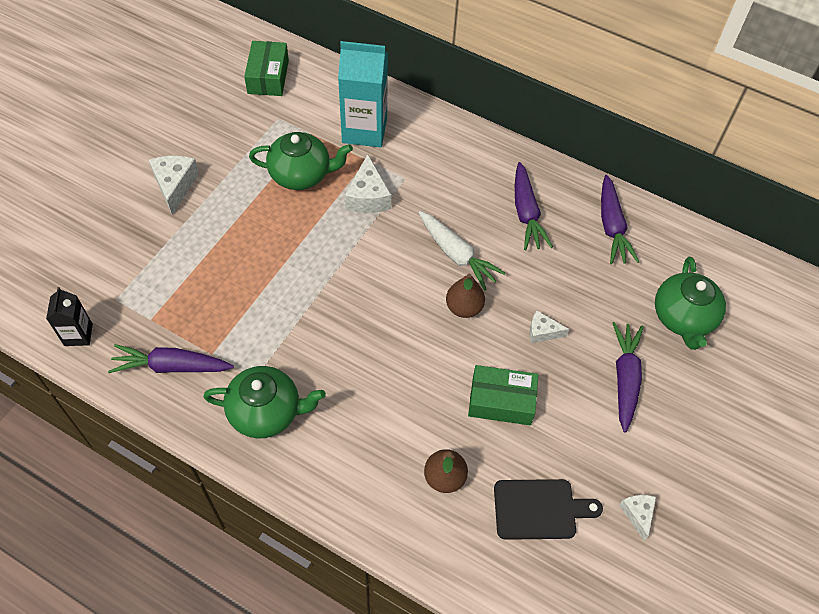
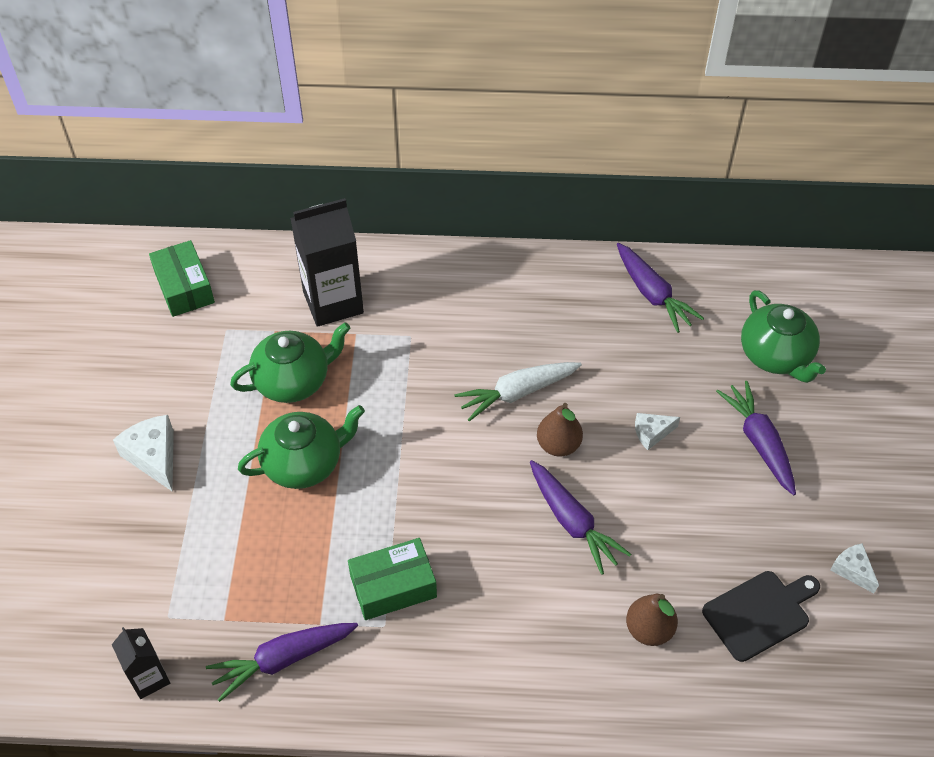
camera: 25 degrees left, 5 degrees down
green teapot [204,366,326,439] -> green teapot moved to [238,405,365,489]
turquoise carton [338,41,388,147] -> black carton [290,198,364,327]
white cheese [344,154,391,213] -> none
white carrot [418,211,506,290] -> white carrot turned 135 degrees clockwise [454,362,582,421]
green box [468,365,538,425] -> green box moved to [348,538,437,620]
purple carrot [515,162,553,250] -> purple carrot moved to [530,460,631,575]

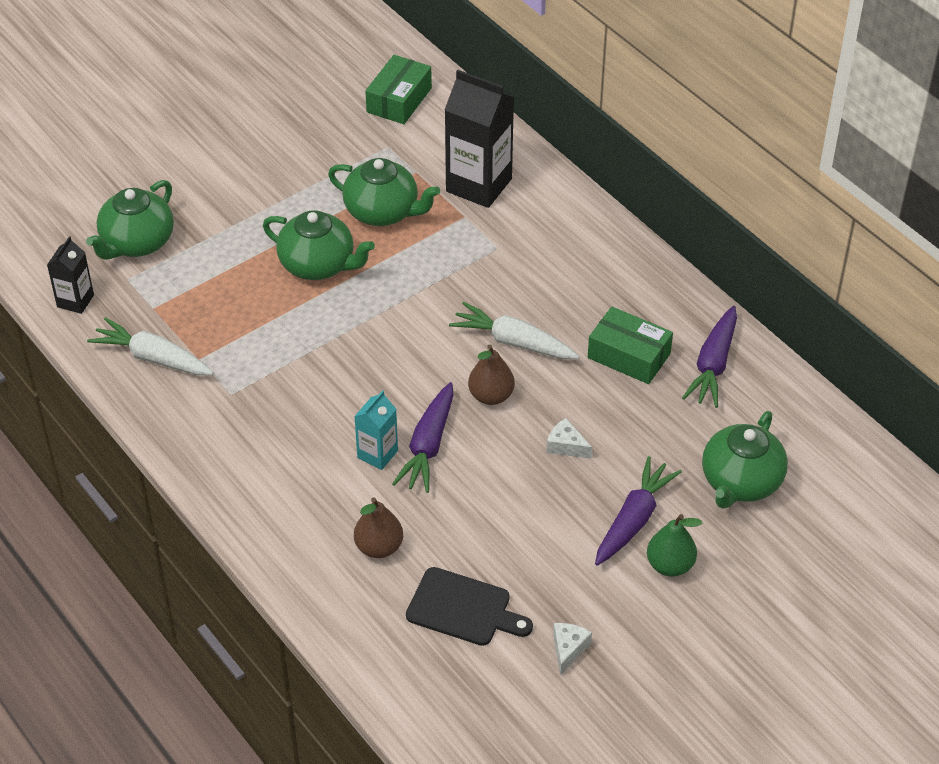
camera: 50 degrees right, 5 degrees down
white cheese [113,415,174,491] -> none
purple carrot [206,623,358,702] -> white carrot [87,317,214,375]
green box [348,538,437,620] -> green box moved to [588,306,673,384]
none -> green teapot [86,180,174,260]
none -> turquoise carton [354,390,398,470]
none -> green pear [647,514,703,577]

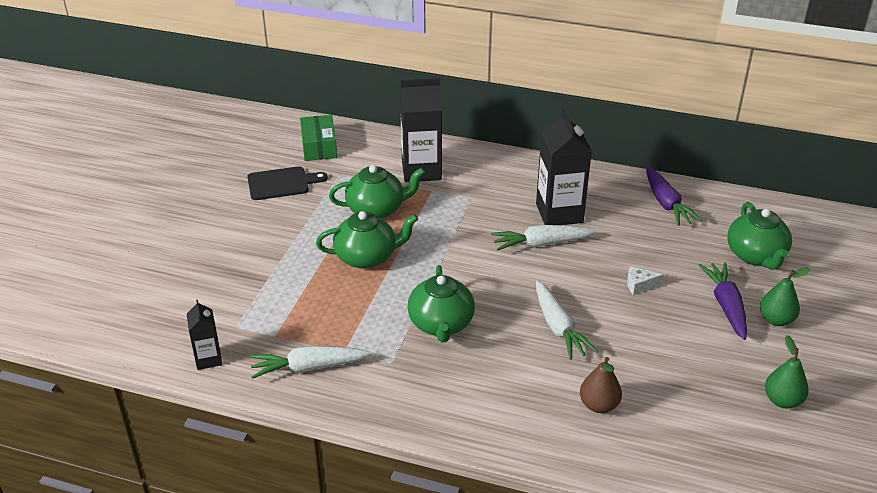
camera: 35 degrees left, 10 degrees down
green teapot [86,180,174,260] -> green teapot moved to [407,265,475,342]
turquoise carton [354,390,398,470] -> none
purple carrot [392,382,454,493] -> white carrot [536,281,598,360]
black cutting board [406,567,533,646] -> black cutting board moved to [247,166,328,200]
brown pear [468,344,515,405] -> none
white cheese [553,623,592,675] -> green pear [765,335,809,408]
green box [588,306,673,384] -> none
none -> black carton [536,109,592,225]

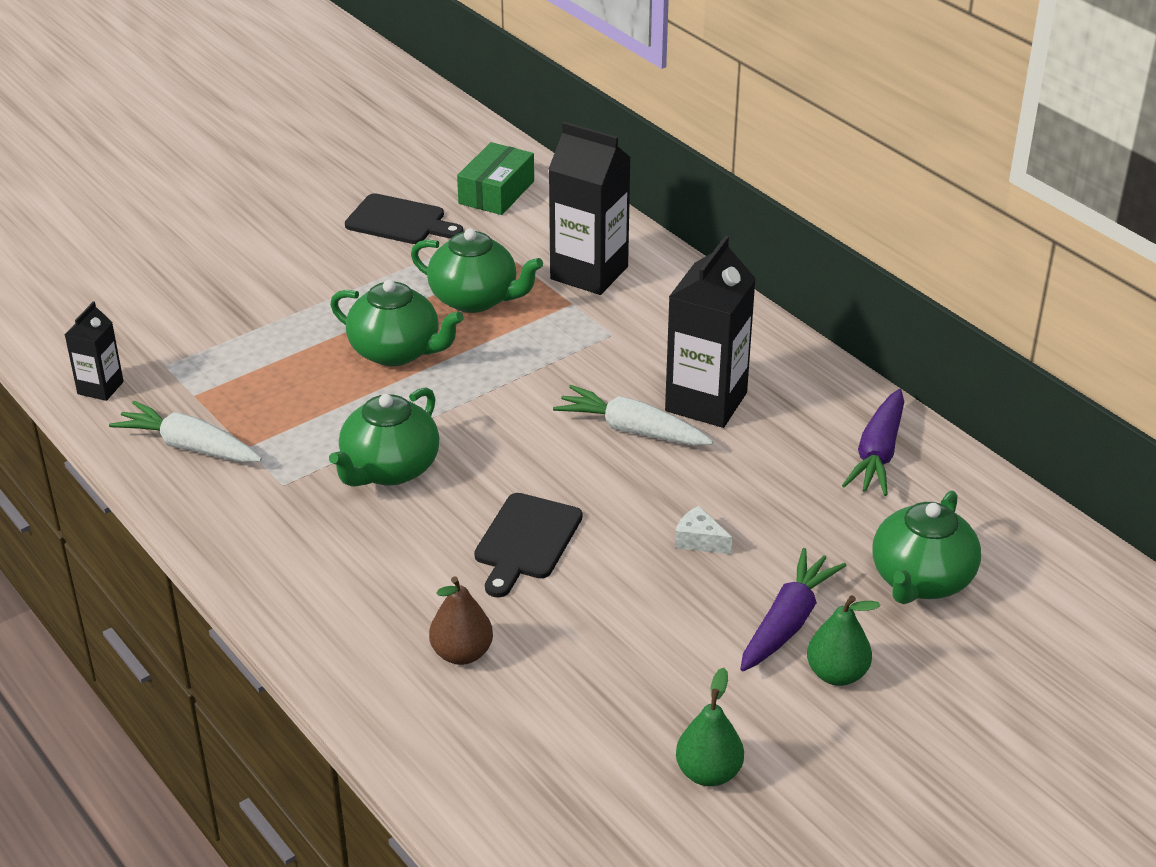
camera: 35 degrees right, 0 degrees up
white carrot [536,281,598,360] -> black cutting board [474,493,582,598]

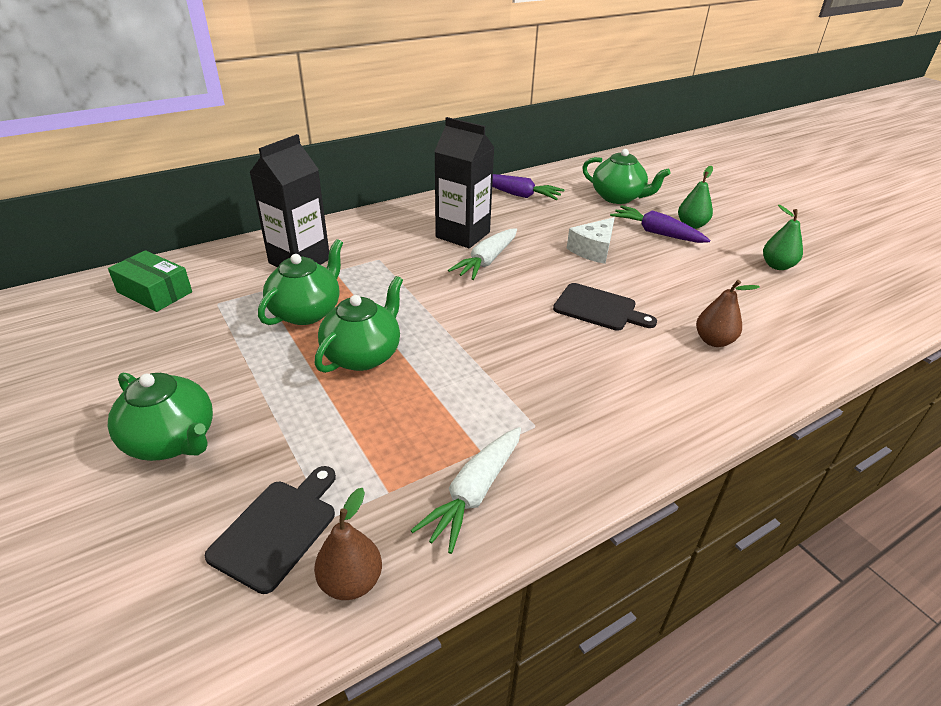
camera: 85 degrees left, 0 degrees up
black carton [65,301,124,401] -> brown pear [314,488,382,600]
green teapot [329,387,439,487] -> green teapot moved to [108,373,213,461]
black cutting board [345,193,464,244] -> black cutting board moved to [205,466,336,594]
white cheese [675,506,733,554] -> white cheese [567,217,615,264], size x1.65

